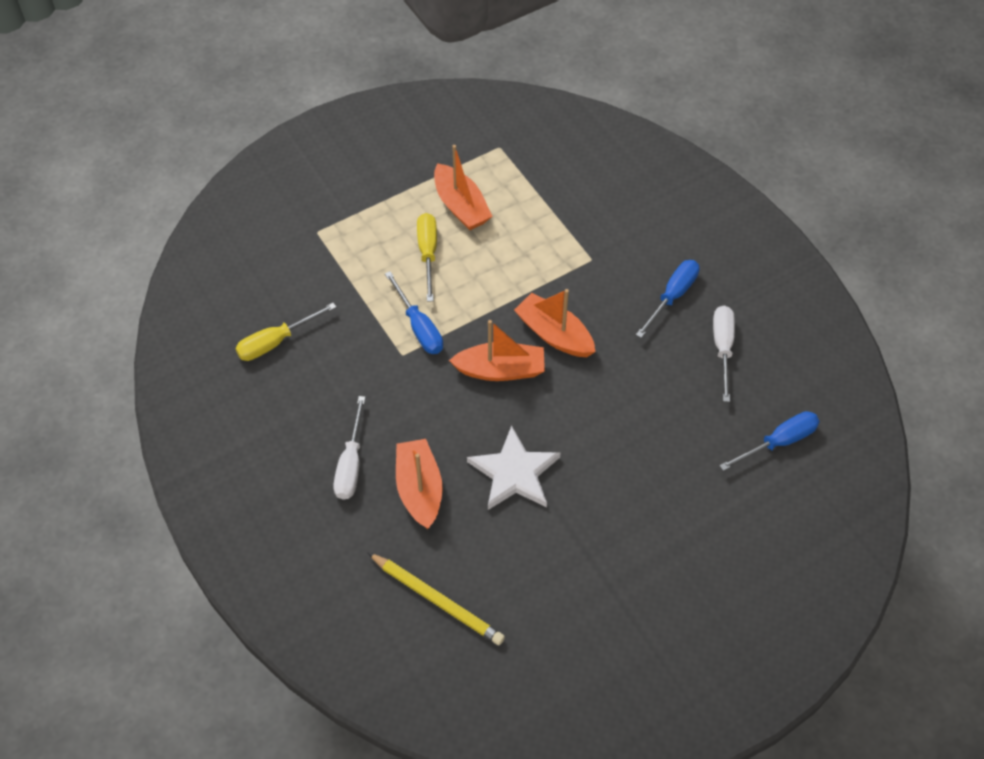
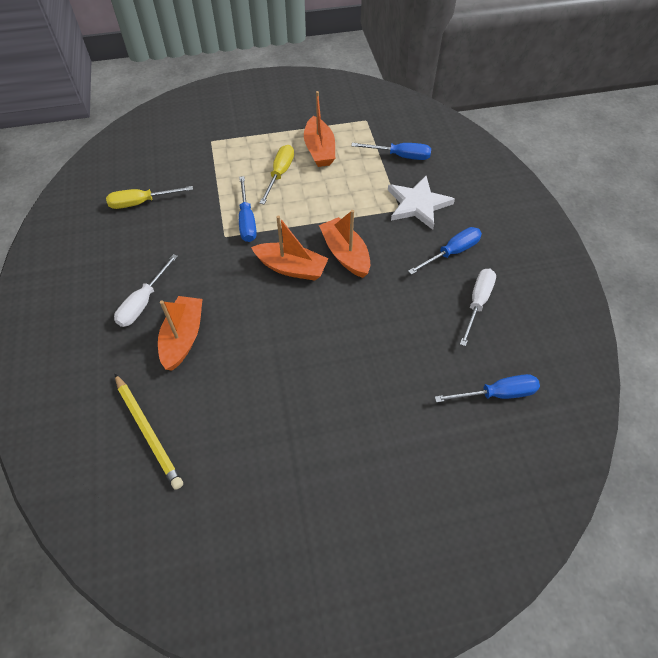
camera: 20 degrees right, 0 degrees up
white star [467,426,560,510] -> white star moved to [388,176,455,230]
none -> blue screwdriver [351,143,431,160]

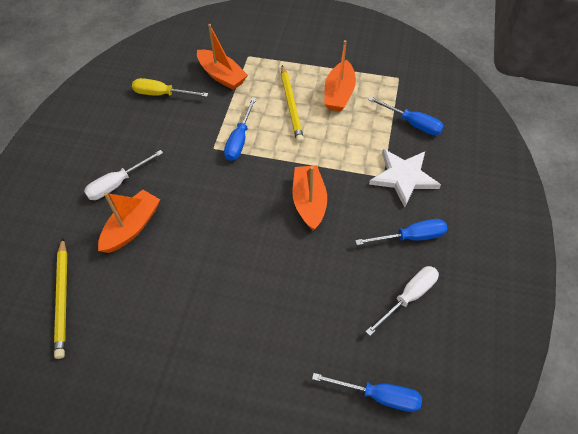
camera: 25 degrees right, 0 degrees up
orange boat [251,215,329,281] -> orange boat moved to [197,24,248,90]
yellow screwdriver [260,145,294,204] -> yellow pencil [281,65,304,143]

